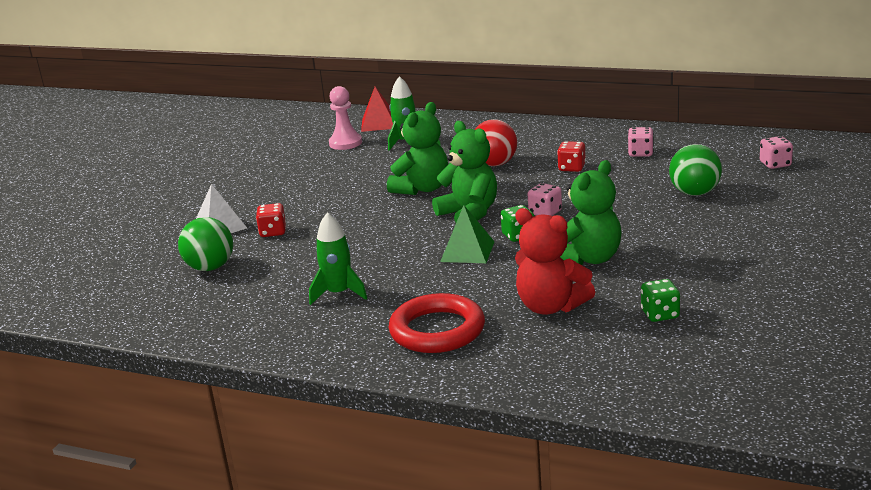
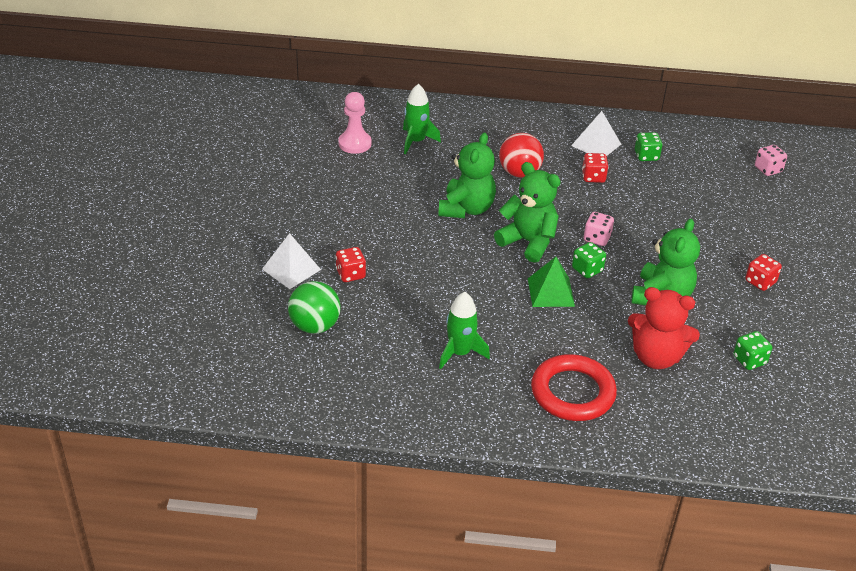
camera: 20 degrees left, 15 degrees up
red pyramid [361,86,393,132] -> none
pink dice [628,127,654,157] -> green dice [635,132,663,161]
green ball [669,144,722,196] -> none
none -> white pyramid [571,111,621,156]
none -> red dice [745,254,782,291]

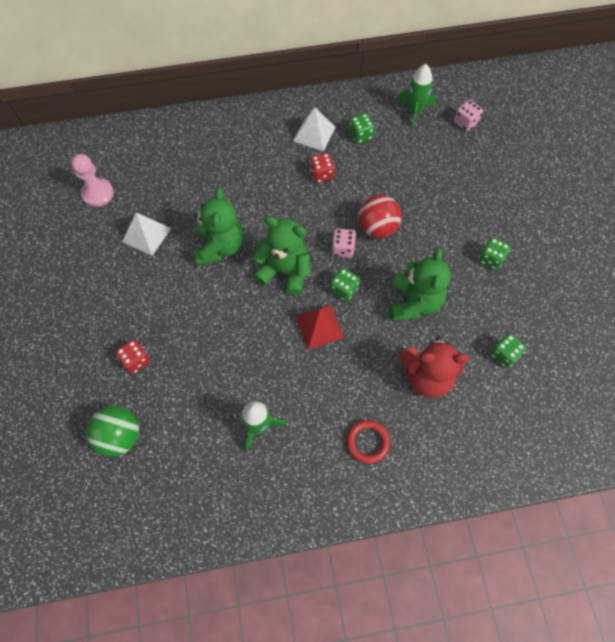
camera: 15 degrees left, 25 degrees up
white pyramid [262,233,321,289] -> white pyramid moved to [122,213,171,256]
green rocket [403,84,441,154] -> green rocket moved to [397,64,436,128]
red ball [499,133,544,178] -> red ball moved to [358,195,402,238]
green pyramid [528,257,575,307] -> red pyramid [295,305,344,350]
red ring [531,354,617,421] -> red ring [346,420,390,464], size x0.58
red dice [745,254,782,291] -> green dice [479,237,510,270]

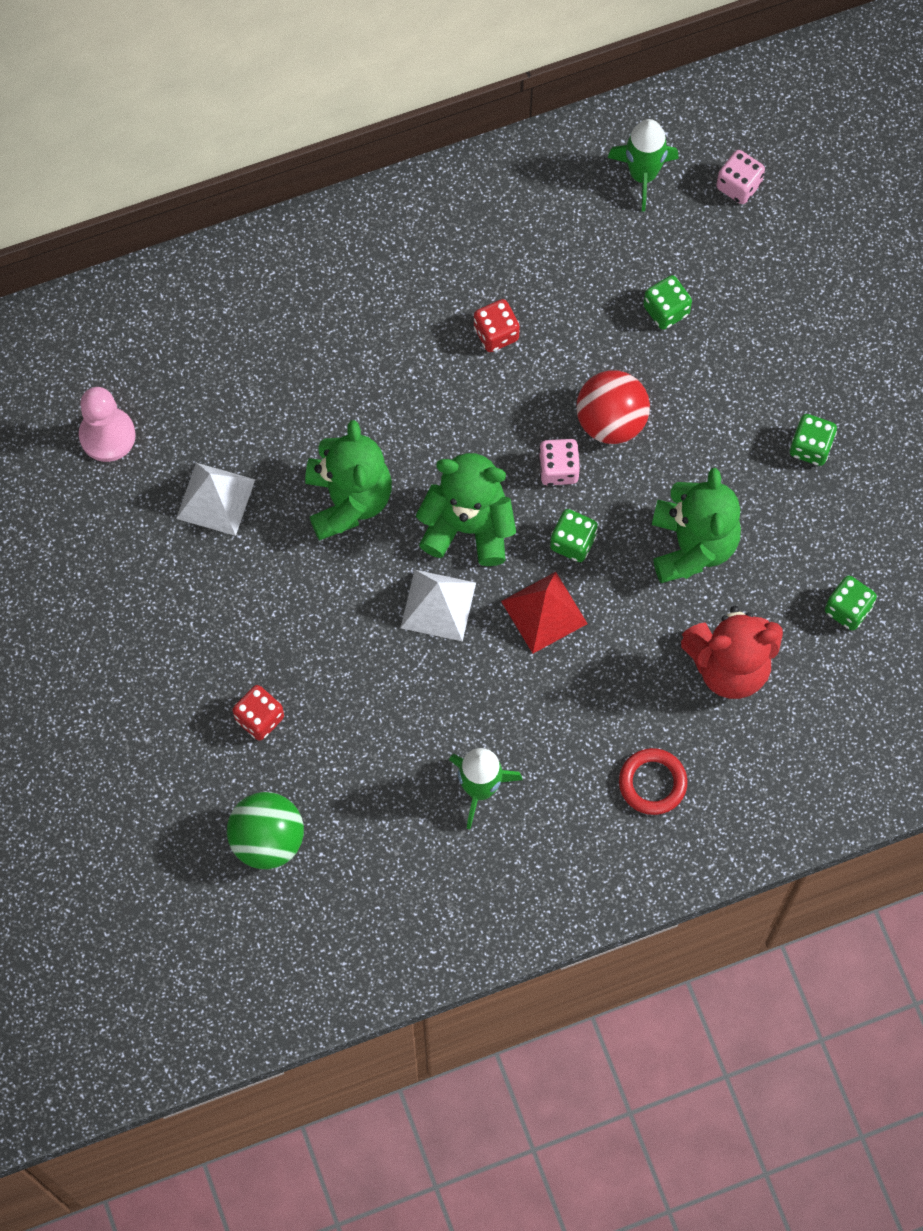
camera: 10 degrees left, 5 degrees up
white pyramid [293,108,336,151] -> white pyramid moved to [401,570,476,642]
green dice [349,113,375,144] -> green dice moved to [643,275,692,330]

